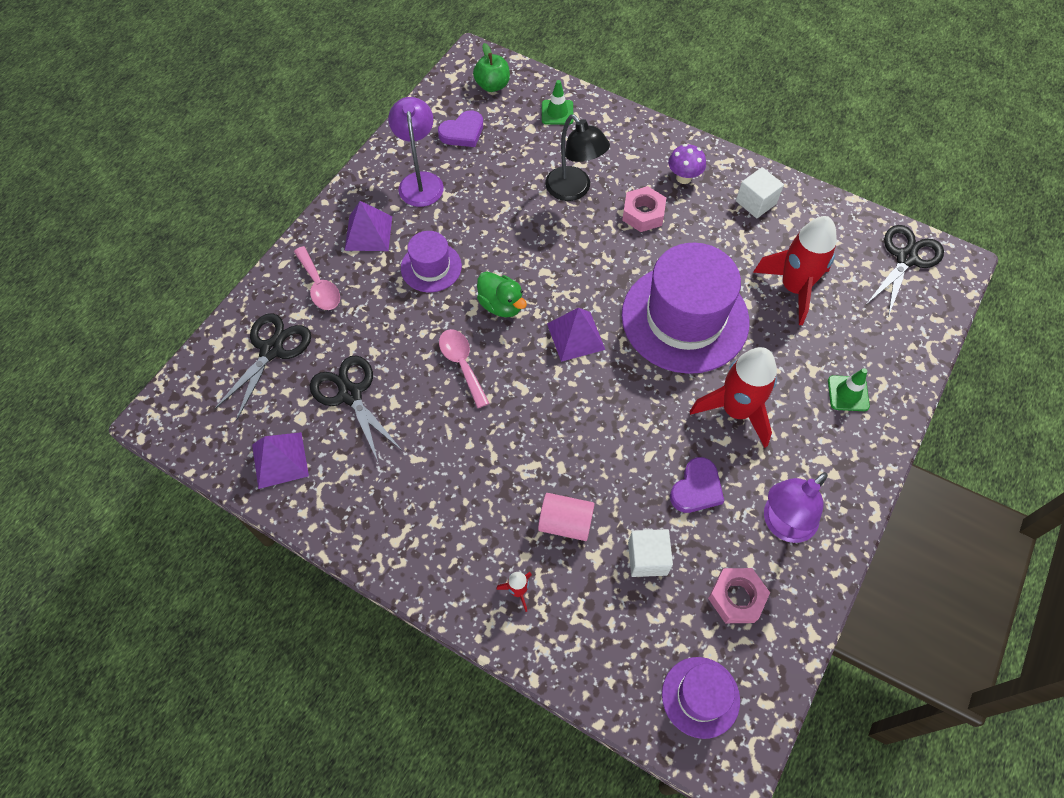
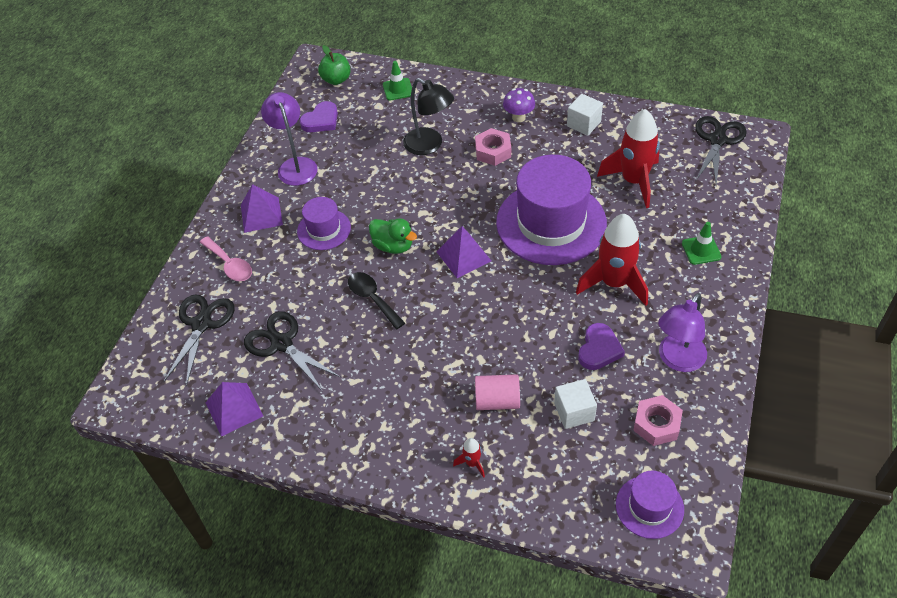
camera: 10 degrees left, 10 degrees down
pink spoon [439,329,489,408] -> black spoon [348,272,405,329]

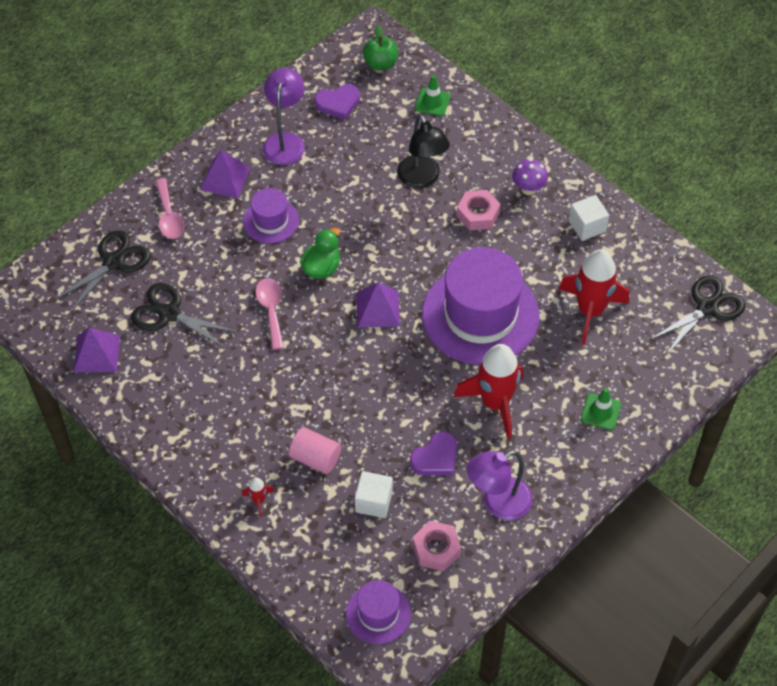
camera: 25 degrees right, 5 degrees up
black scissors [244,311,340,392] -> black scissors turned 45 degrees counterclockwise [131,283,239,349]
black spoon [348,272,405,329] -> pink spoon [256,278,284,350]
green duck [369,218,417,254] -> green duck turned 120 degrees counterclockwise [300,228,340,279]

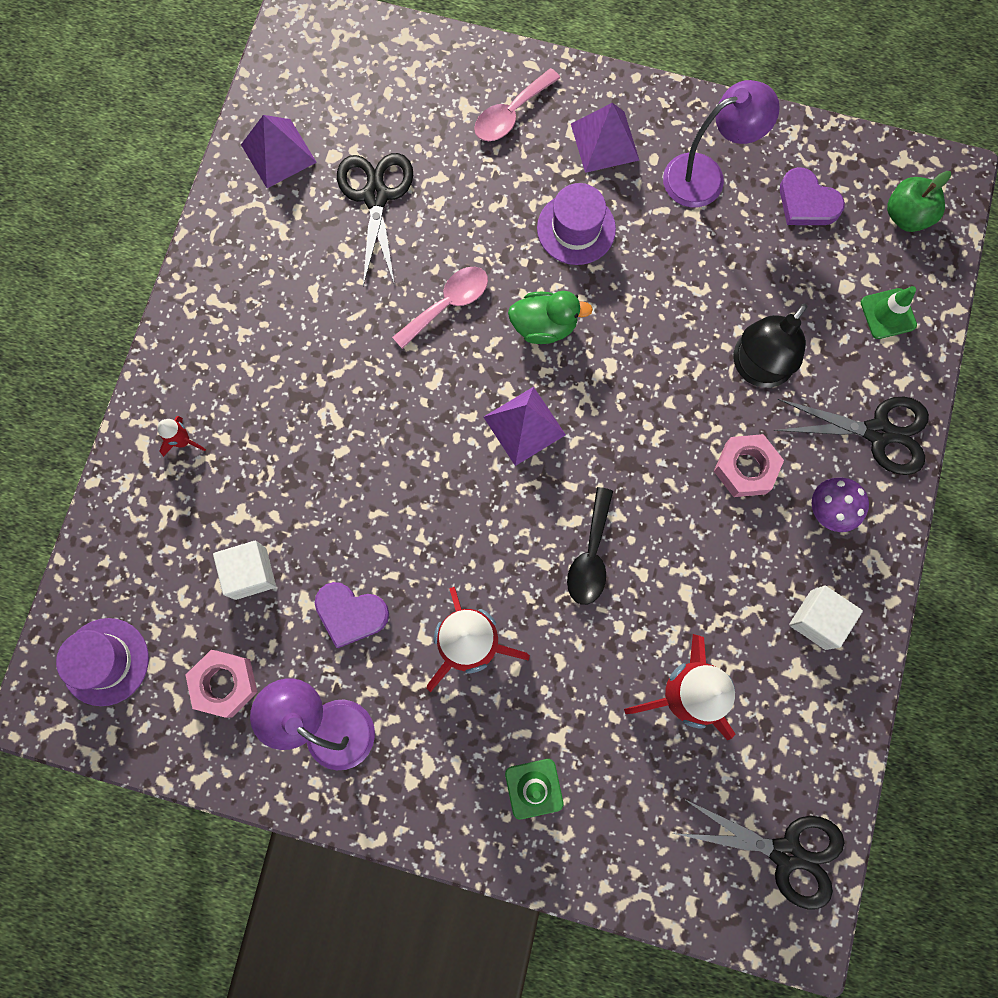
camera: 60 degrees right, 20 degrees up
black scissors [53,230,151,313] -> black scissors moved to [773,397,929,475]
pink cylinder [289,427,341,474] -> none
purple hat [422,247,540,365] -> black spoon [567,487,613,605]

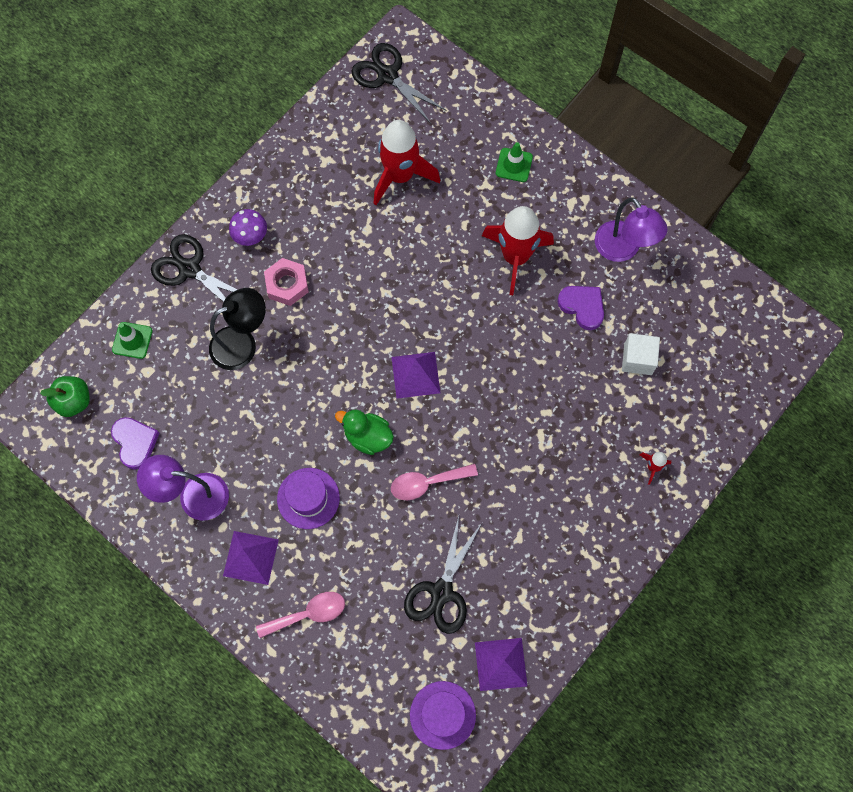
camera: 155 degrees left, 5 degrees down
purple hat [56,618,149,706] -> purple hat moved to [410,681,476,750]
pink nut [186,650,257,718] -> none
black spoon [567,487,613,605] -> none
white cube [789,585,863,650] -> none

